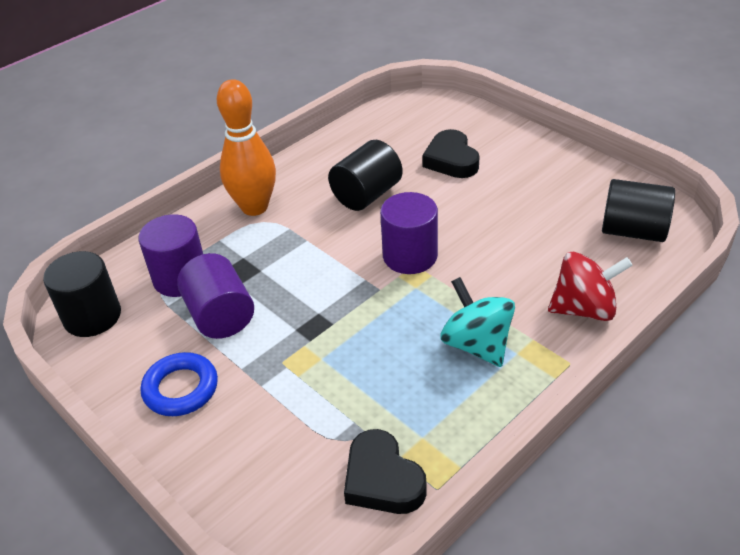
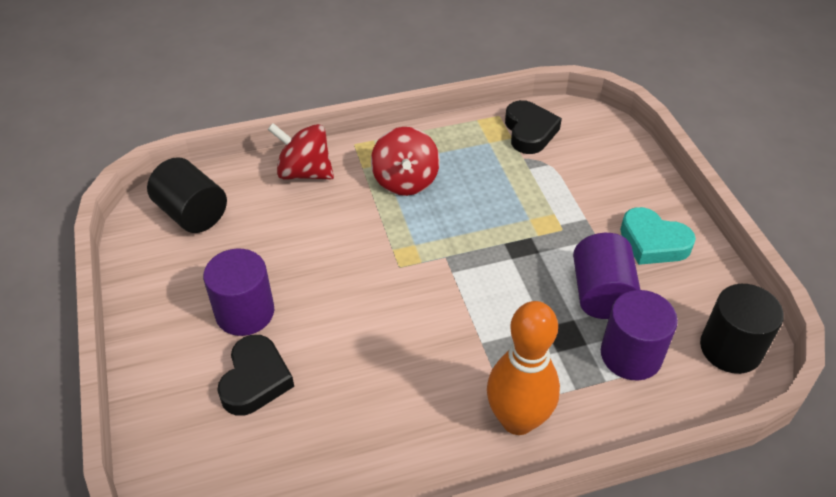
camera: 155 degrees left, 5 degrees up
blue ring [141,352,218,416] -> turquoise heart [620,207,696,265]
black cylinder [328,140,403,211] -> none
purple cylinder [380,192,438,274] -> purple cylinder moved to [203,249,274,336]
turquoise spinning top [440,277,515,367] -> red spinning top [371,127,440,196]

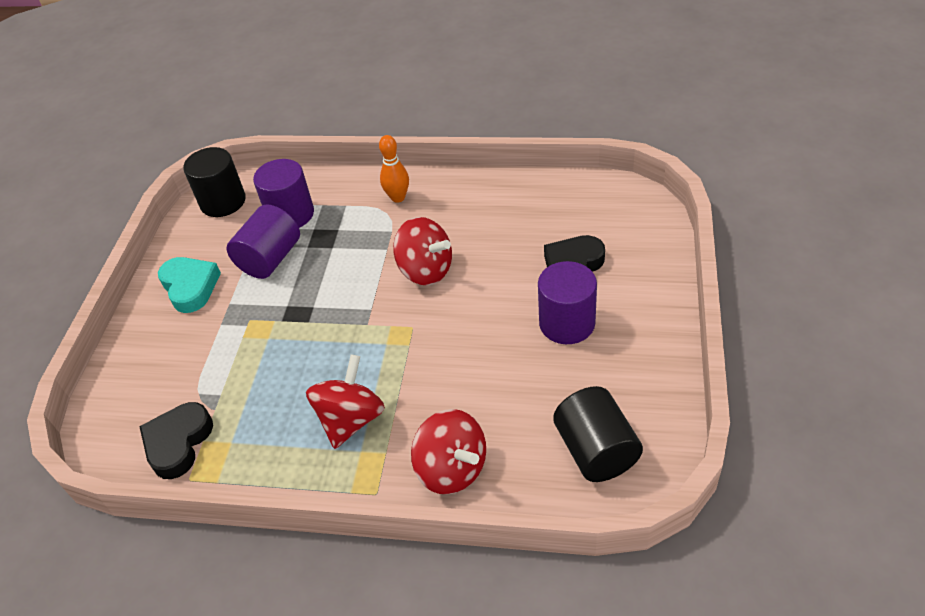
camera: 150 degrees left, 0 degrees up
orange bowling pin [487,301,560,435] -> orange bowling pin [379,135,409,203], size x0.57
none -> red spinning top [393,217,452,286]

